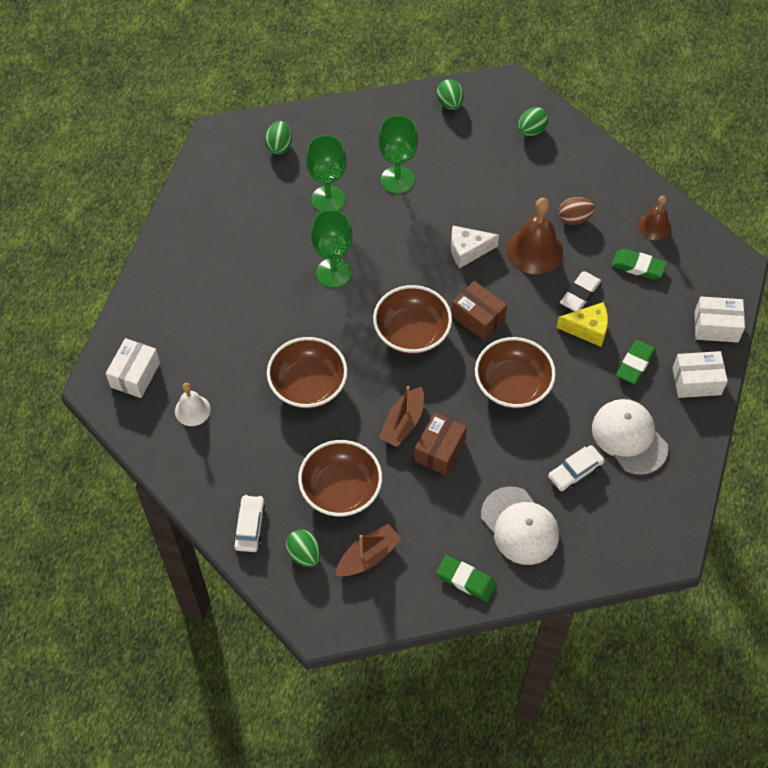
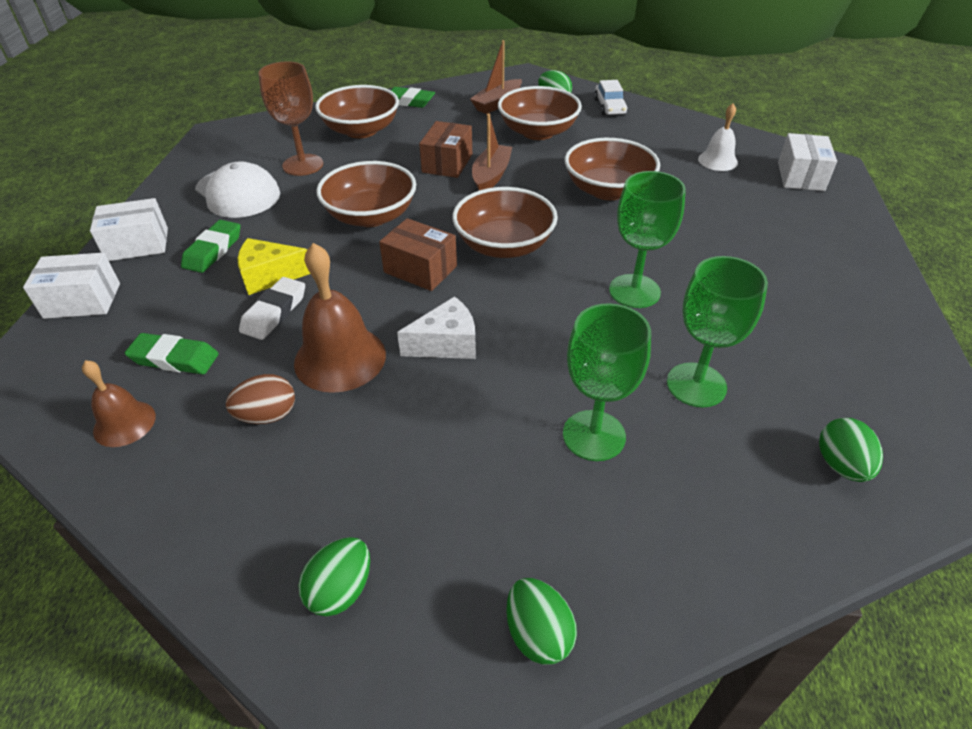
camera: 170 degrees right, 15 degrees down
white cap [481,486,559,565] -> brown bowl [315,85,399,138]
white car [548,445,605,491] -> brown goblet [258,61,323,176]

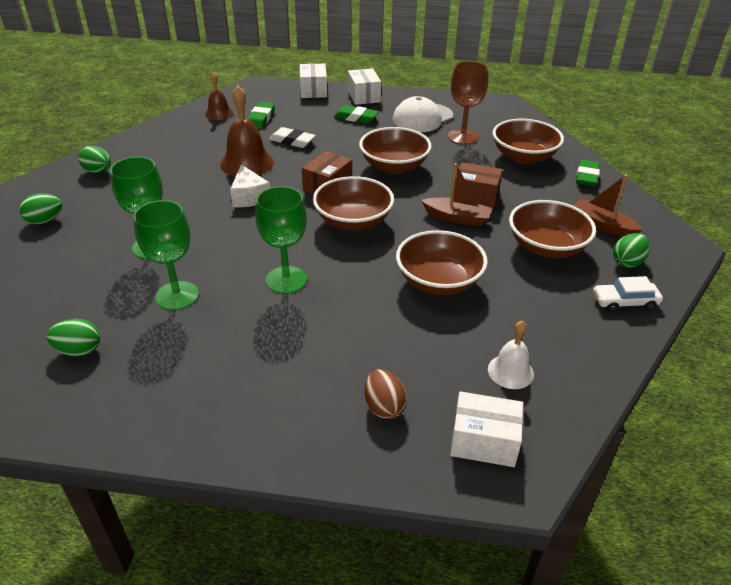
camera: 90 degrees right, 5 degrees down
brown egg [226,374,295,424] -> brown egg moved to [365,369,407,419]
yellow cheese [237,238,310,295] -> none

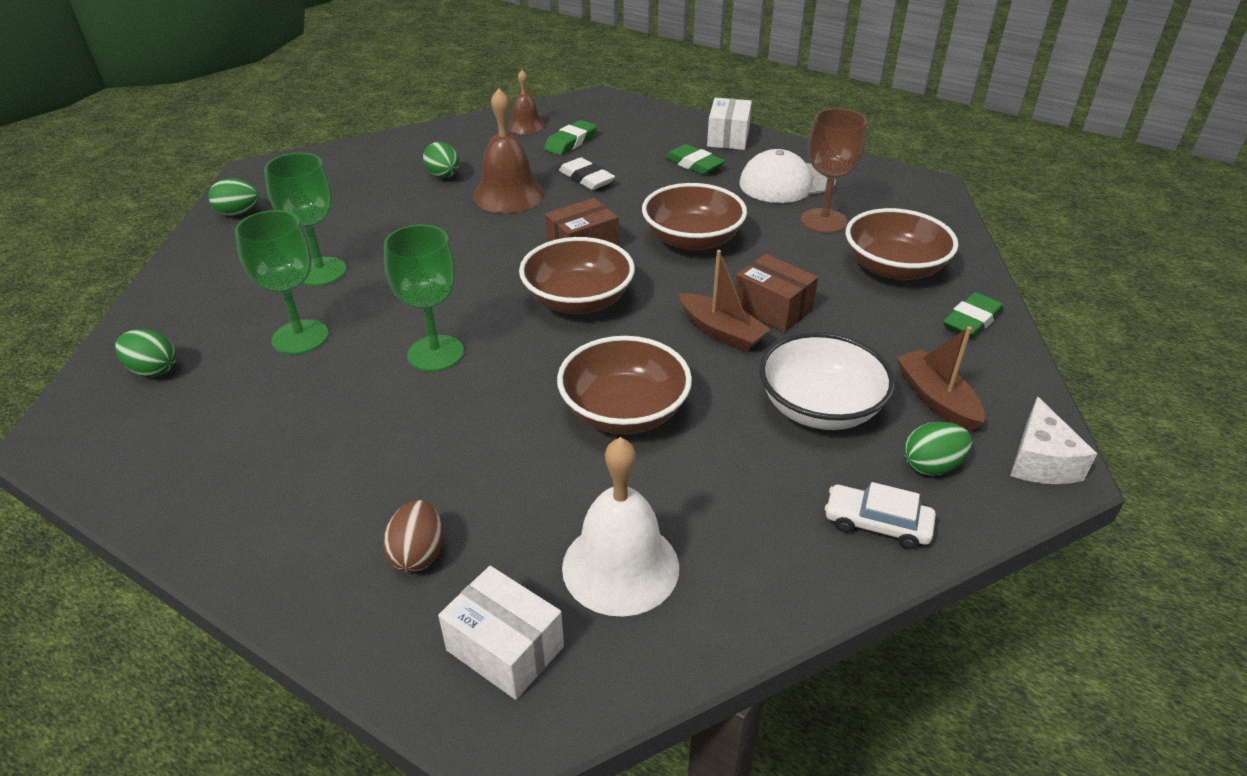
camera: 25 degrees right, 0 degrees up
green egg [78,146,111,173] -> green egg moved to [423,142,460,178]
white cheese [230,164,270,207] -> white cheese moved to [1010,397,1097,484]
white box [300,64,327,98] -> none
white bell [488,321,534,389] -> white bell [562,437,679,617], size x1.69
brown bowl [509,200,596,258] -> white bowl [759,332,895,430]

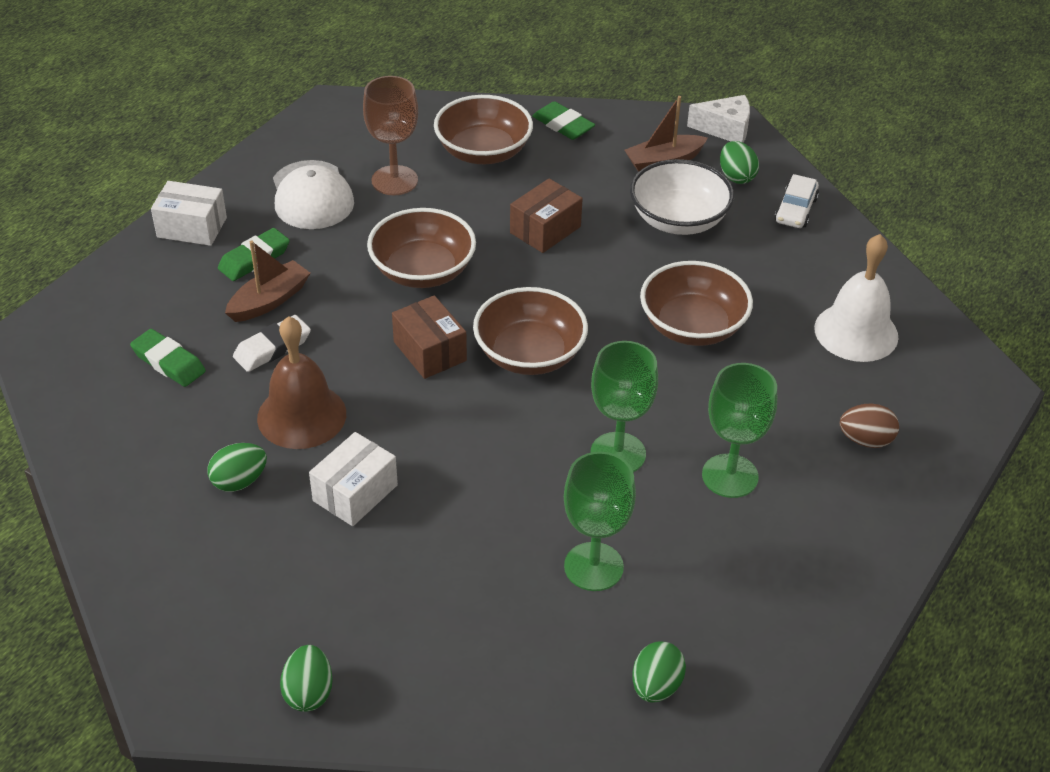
camera: 90 degrees left, 5 degrees up
green goblet [264,153,347,286] -> green goblet moved to [702,363,777,498]
white box [438,566,564,700] -> white box moved to [309,432,398,526]
brown bell [508,70,545,134] -> none
brown boat [679,250,771,352] -> brown boat moved to [225,240,310,322]

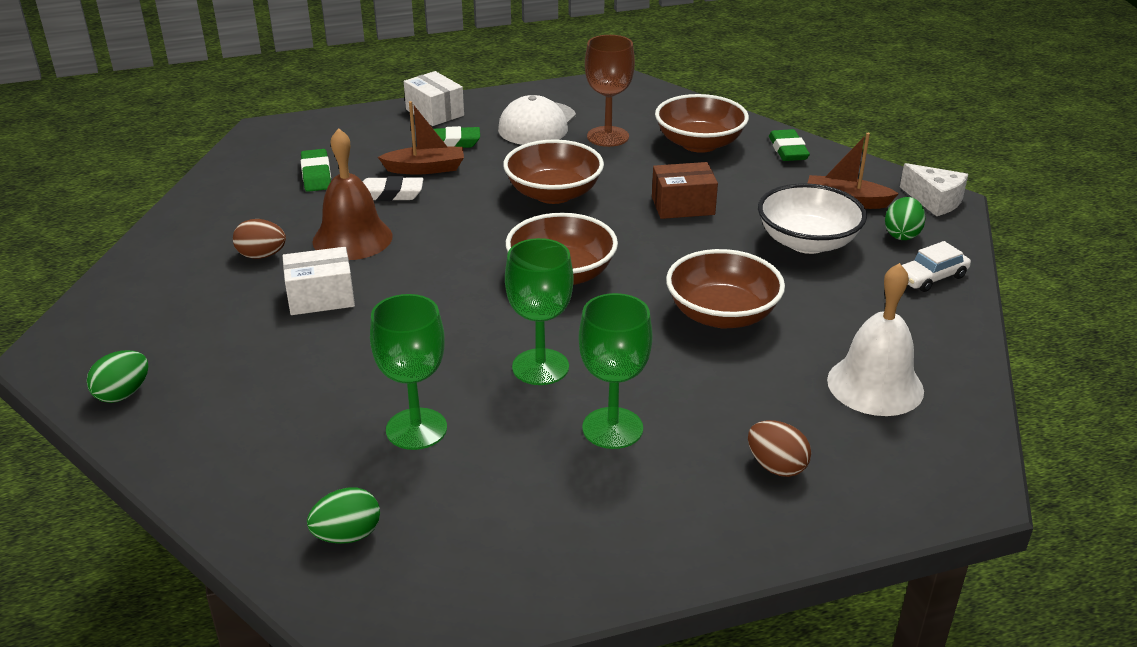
camera: 40 degrees right, 10 degrees down
green egg [208,443,267,492] -> brown egg [233,219,286,259]
brown box [392,295,467,379] -> none

